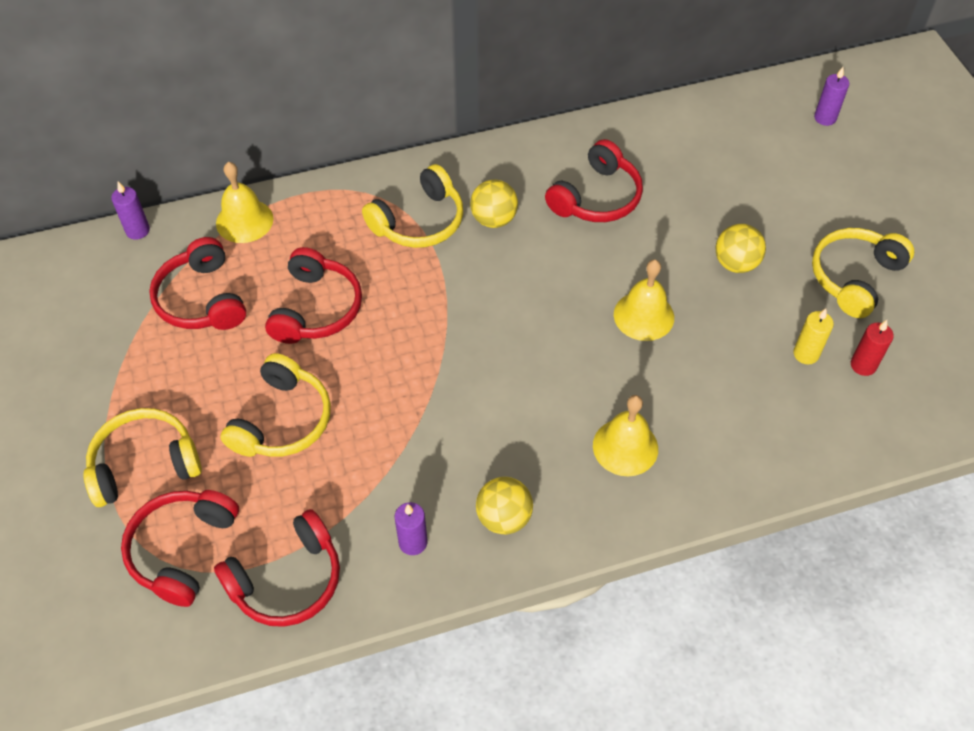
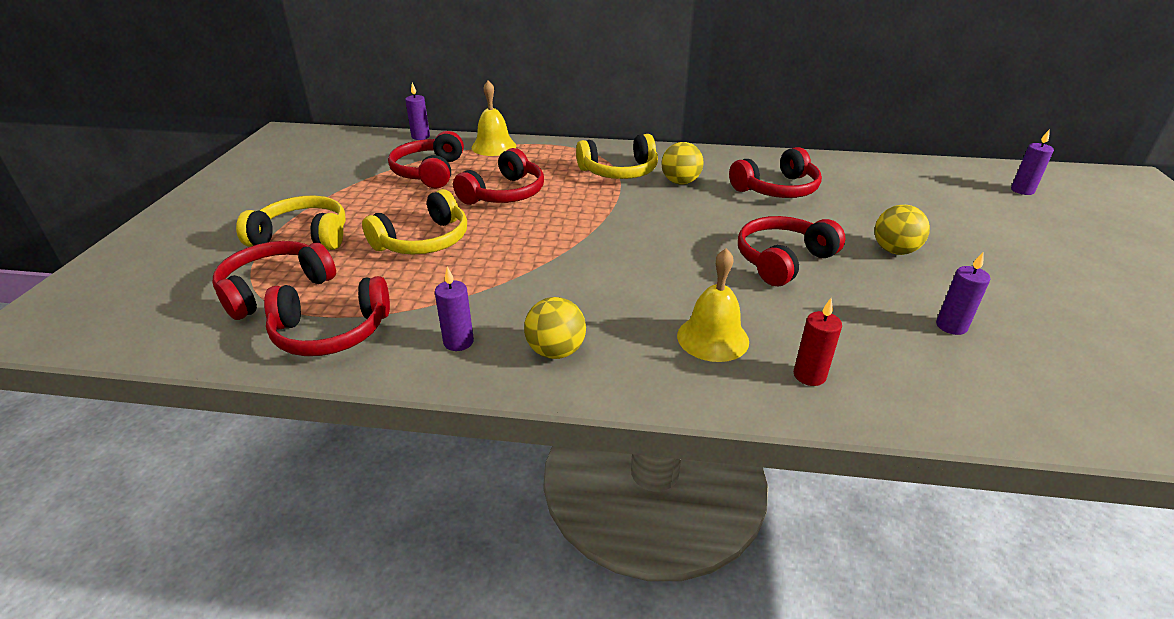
camera: 25 degrees right, 20 degrees down
yellow bell [614,259,674,341] -> red headphones [738,216,846,286]
yellow candle [794,308,834,364] -> purple candle [936,252,991,335]
yellow headphones [812,228,914,318] -> none
red candle [851,320,894,376] -> red candle moved to [794,298,842,386]

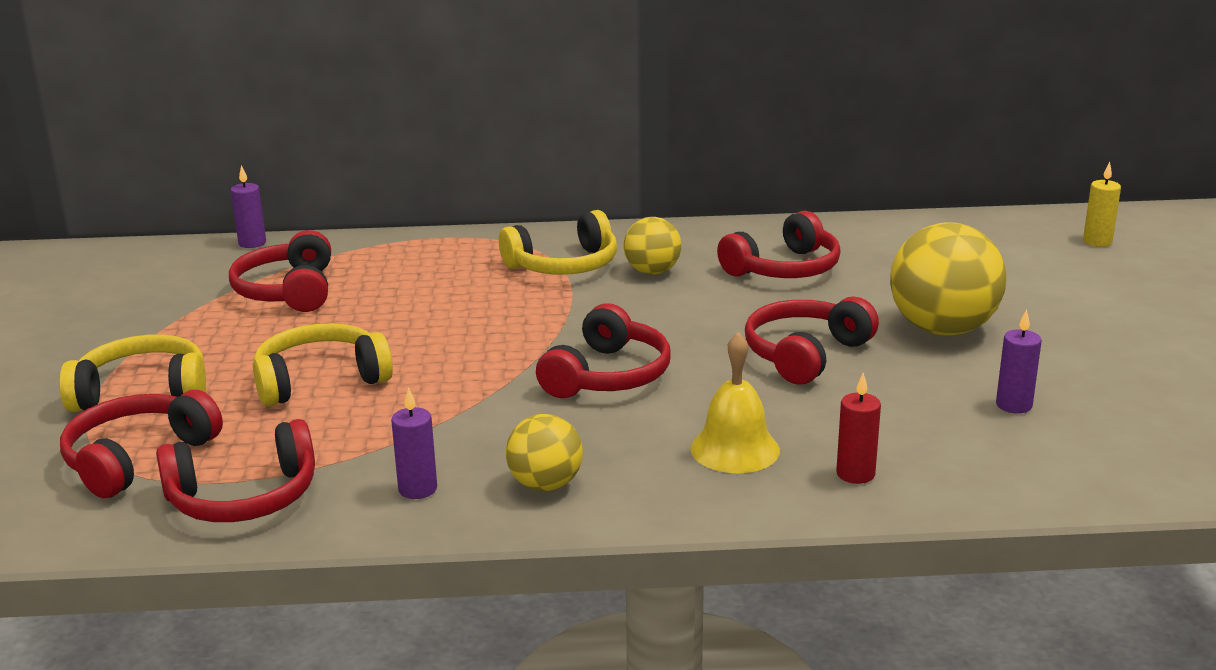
camera: 10 degrees left, 10 degrees down
yellow headphones [362,189,467,255] -> yellow headphones turned 150 degrees counterclockwise [253,323,393,406]
red headphones [453,148,544,205] -> red headphones moved to [536,303,671,398]
yellow bell [472,81,516,156] -> none
yellow ball [874,205,930,255] -> yellow ball [890,222,1006,336], size x1.76
purple candle [1011,129,1054,195] -> yellow candle [1083,162,1121,247]

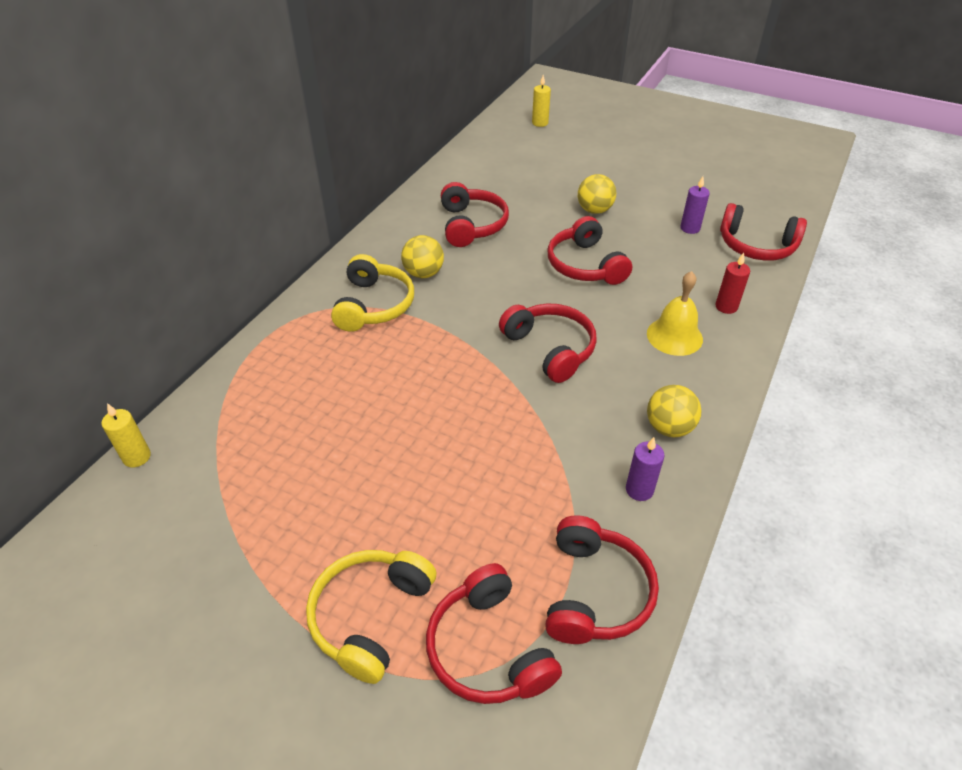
camera: 60 degrees left, 20 degrees up
red headphones [229,230,331,312] -> red headphones moved to [720,203,807,260]
purple candle [231,165,266,248] -> yellow candle [101,403,151,467]
yellow headphones [253,323,393,406] -> none
yellow ball [890,222,1006,336] -> yellow ball [578,174,616,214], size x0.57

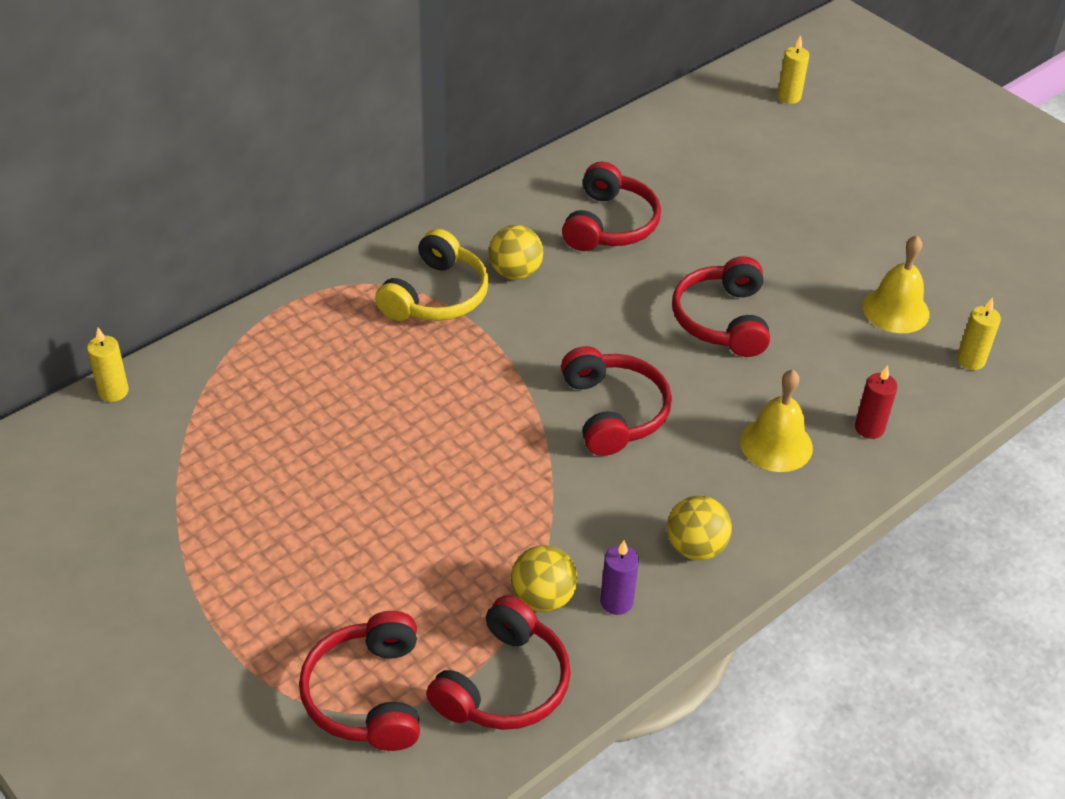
camera: 20 degrees right, 0 degrees up
yellow headphones [306,550,437,684] -> none
yellow ball [578,174,616,214] -> yellow ball moved to [511,545,578,612]
purple candle [680,177,710,234] -> yellow bell [863,235,930,333]
red headphones [720,203,807,260] -> yellow candle [957,297,1001,370]

